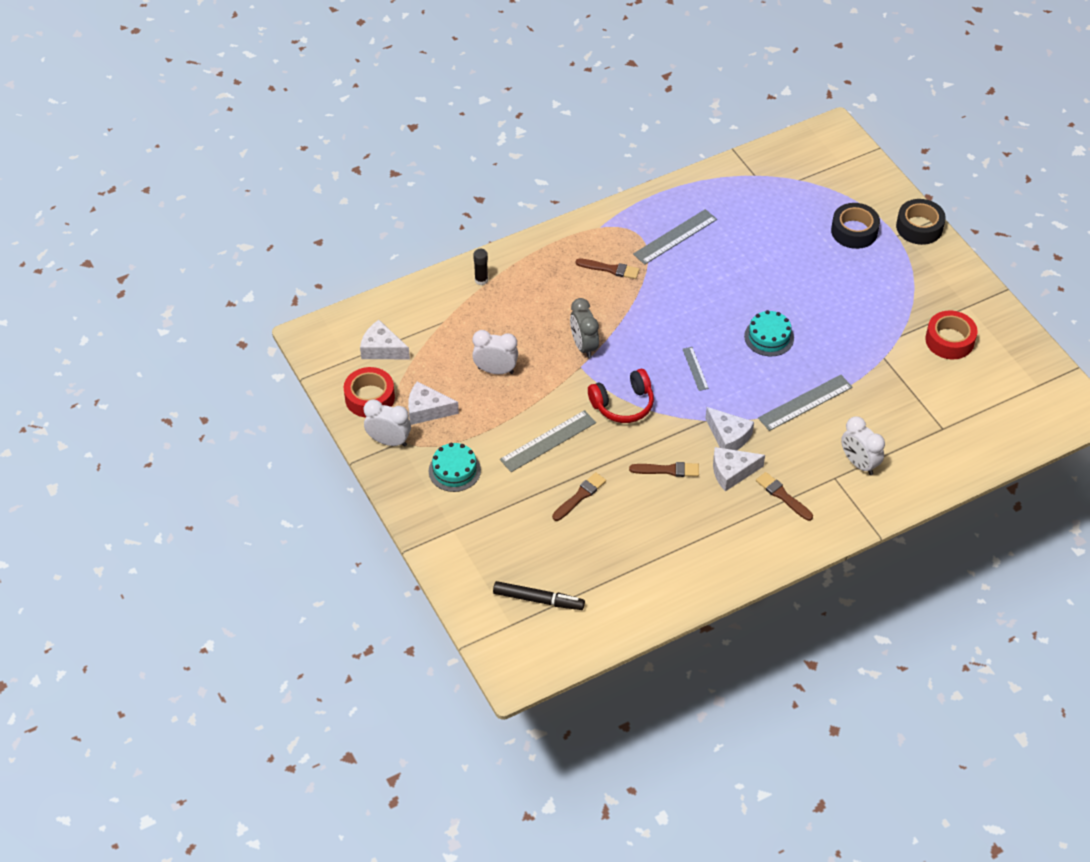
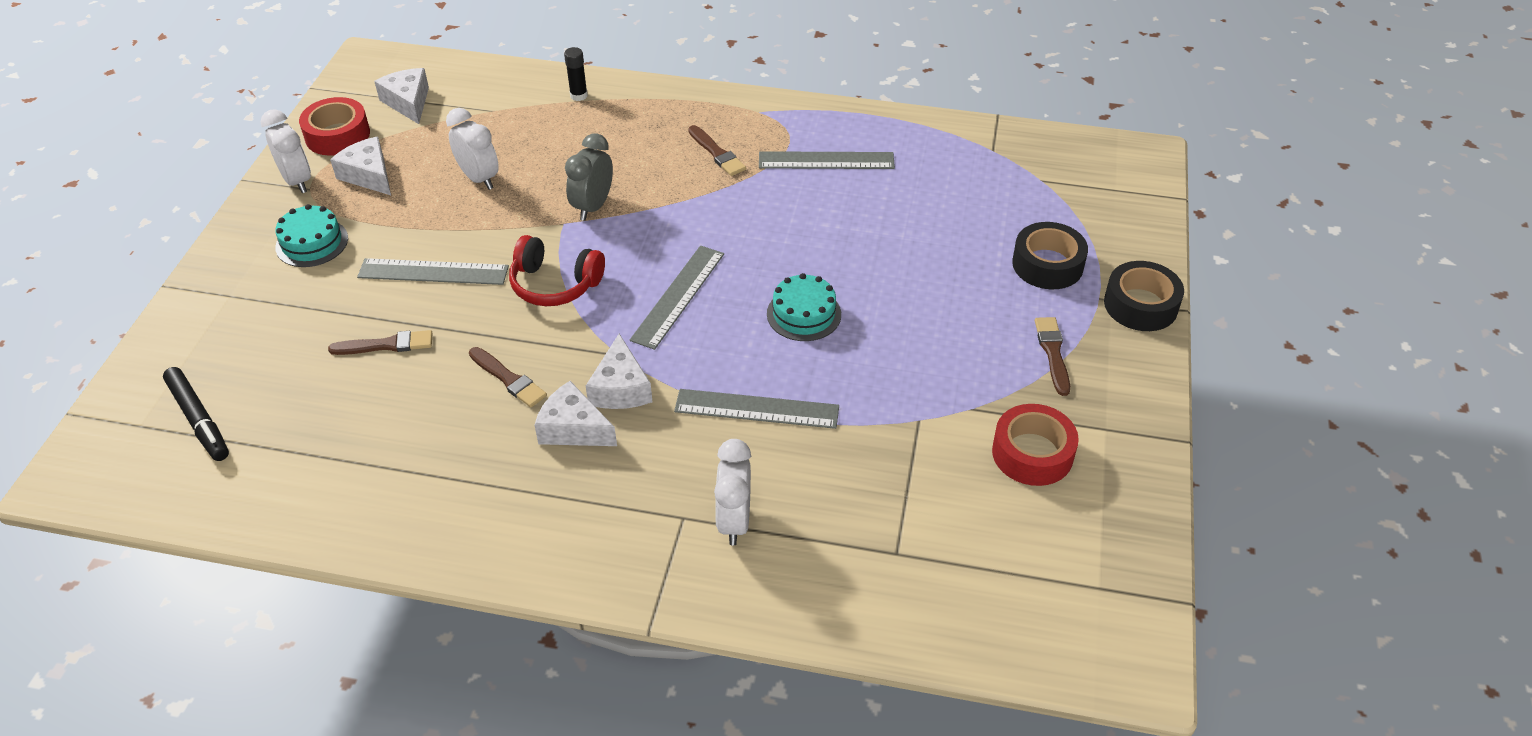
camera: 40 degrees right, 5 degrees down
grey ruler [682,347,709,391] -> grey ruler [630,246,724,350], size x1.83
brown brush [756,472,813,521] -> brown brush moved to [1035,317,1070,396]

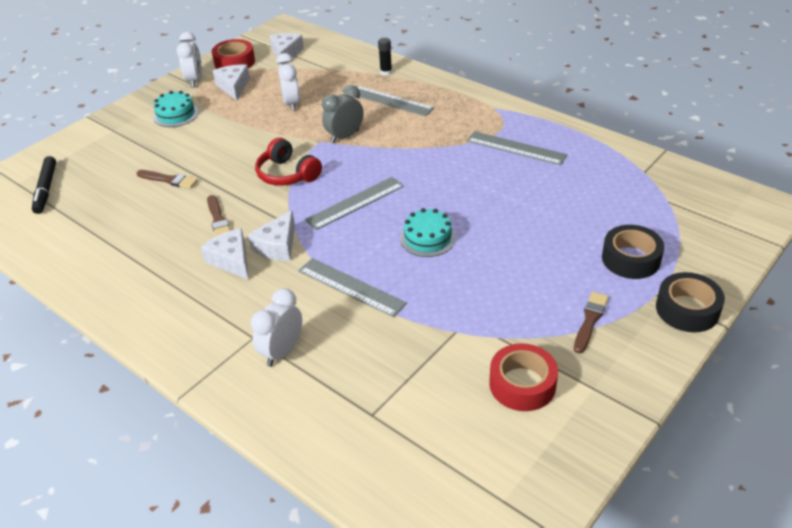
camera: 30 degrees right, 5 degrees down
grey ruler [357,258,509,285] -> grey ruler moved to [356,85,434,116]
brown brush [688,125,746,176] -> none

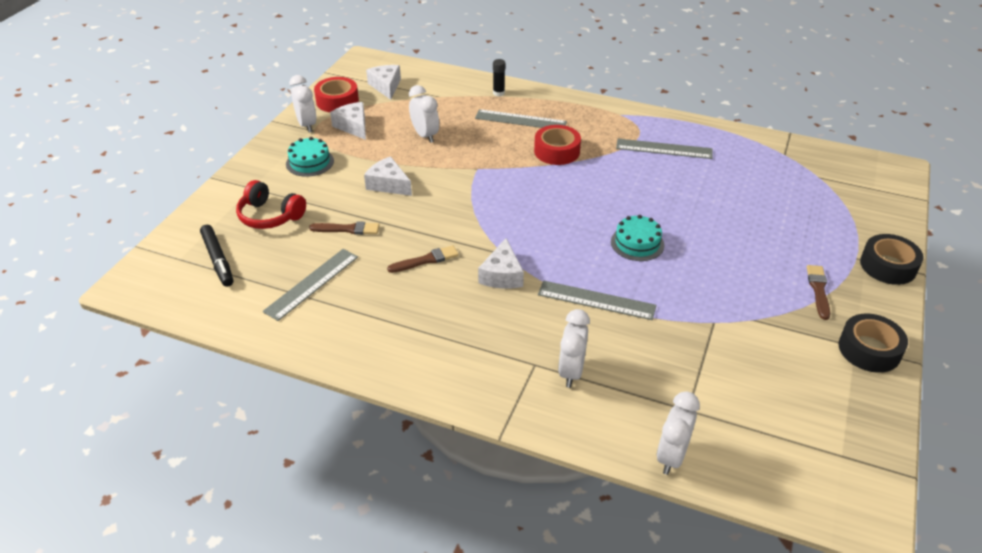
camera: 20 degrees left, 0 degrees up
white cheese [201,228,249,280] -> white cheese moved to [364,156,412,196]
brown brush [207,195,230,236] -> brown brush turned 75 degrees counterclockwise [387,245,459,273]
red headphones [255,138,322,186] -> red headphones moved to [236,180,306,229]
grey ruler [305,177,404,230] -> grey ruler moved to [263,249,358,321]
grey clock [322,85,363,143] -> none
red tape [489,343,558,411] -> red tape moved to [534,125,581,165]
black tape [602,225,664,279] -> black tape moved to [839,313,908,373]
none -> white clock [657,391,700,475]

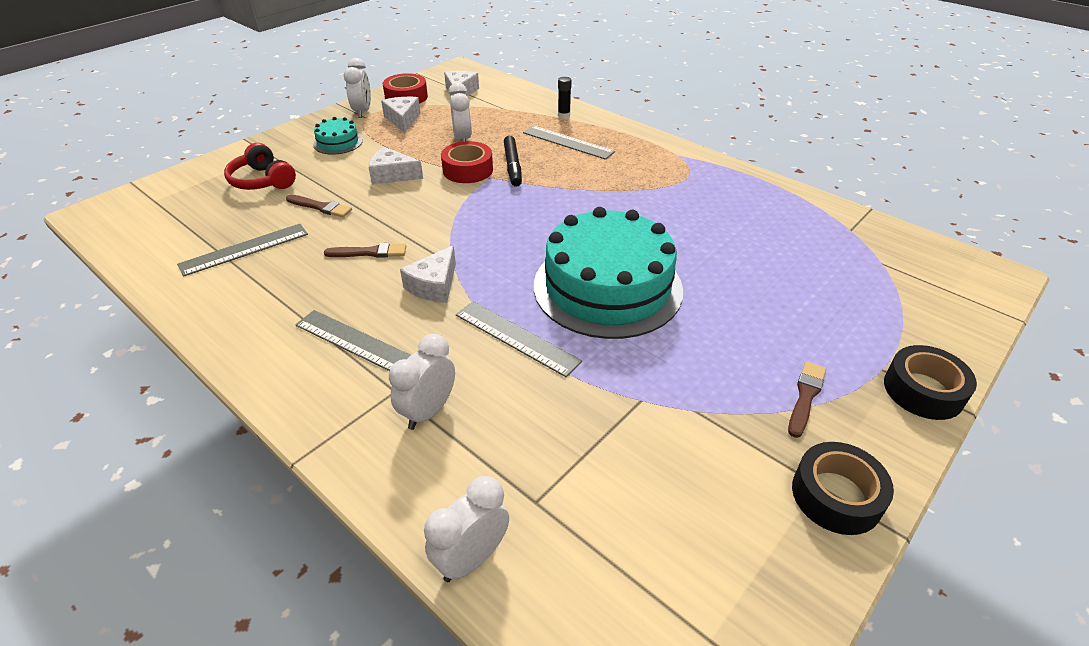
camera: 20 degrees right, 0 degrees up
black marker [200,225,233,287] -> black marker moved to [504,136,522,187]
white cheese [364,156,412,196] -> white cheese turned 45 degrees counterclockwise [368,147,423,185]
red tape [534,125,581,165] -> red tape moved to [441,141,493,183]
turquoise cake [611,215,664,261] -> turquoise cake [534,207,683,339], size x2.31
grey ruler [616,139,713,159] -> grey ruler moved to [295,310,411,371]

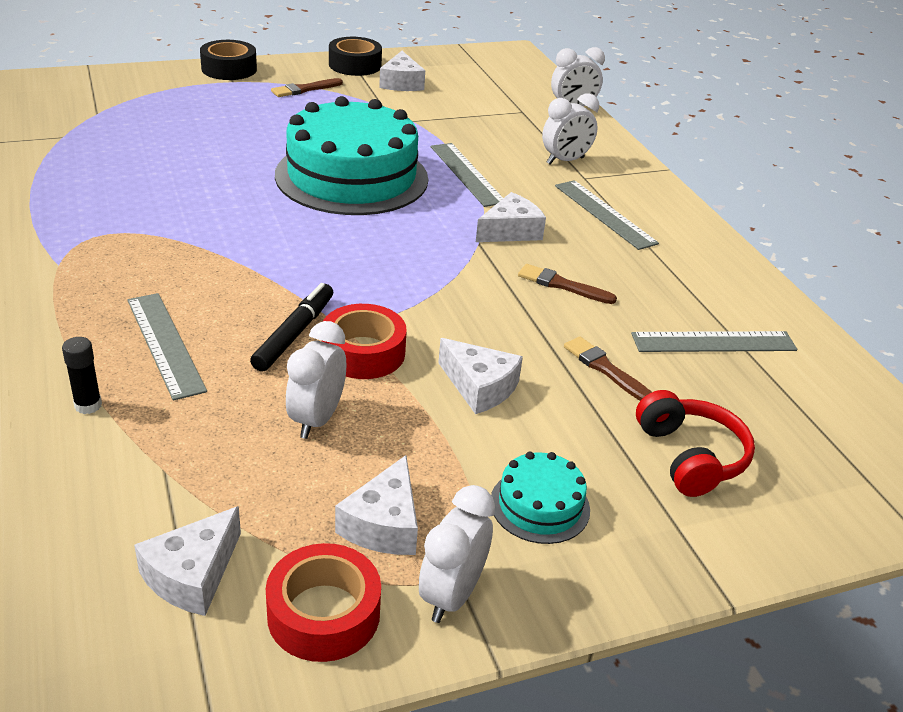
camera: 155 degrees left, 5 degrees down
none -> white cheese [379,51,425,91]

